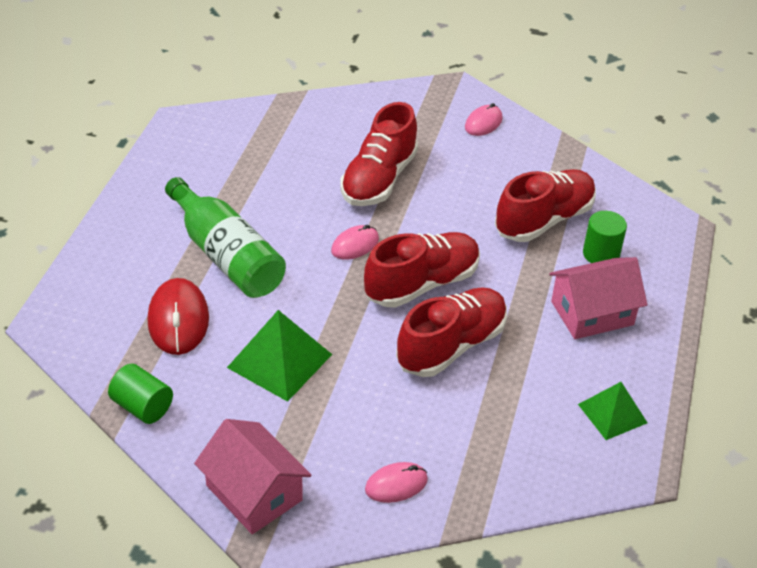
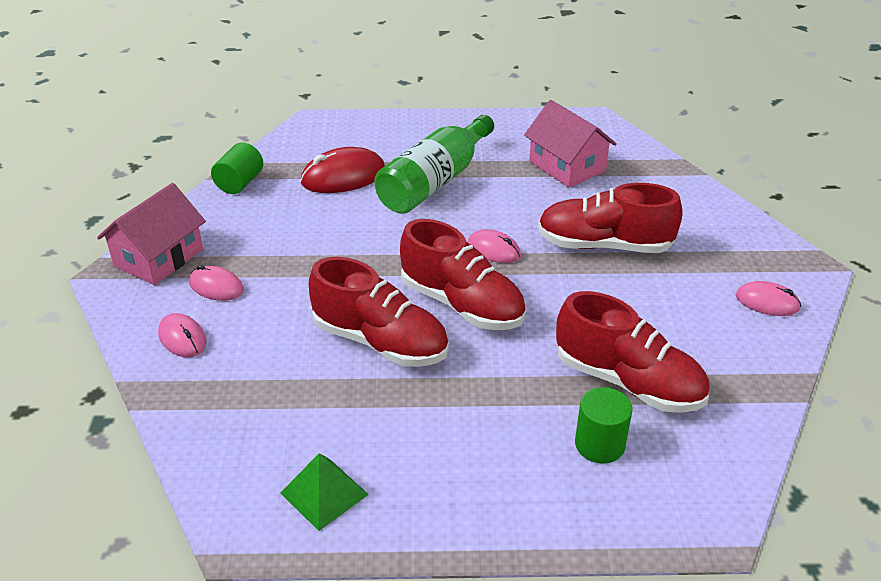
camera: 75 degrees right, 5 degrees down
green pyramid [227,310,332,402] -> none
pink house [549,257,648,339] -> pink house moved to [524,100,617,188]
none -> pink mouse [189,265,244,301]

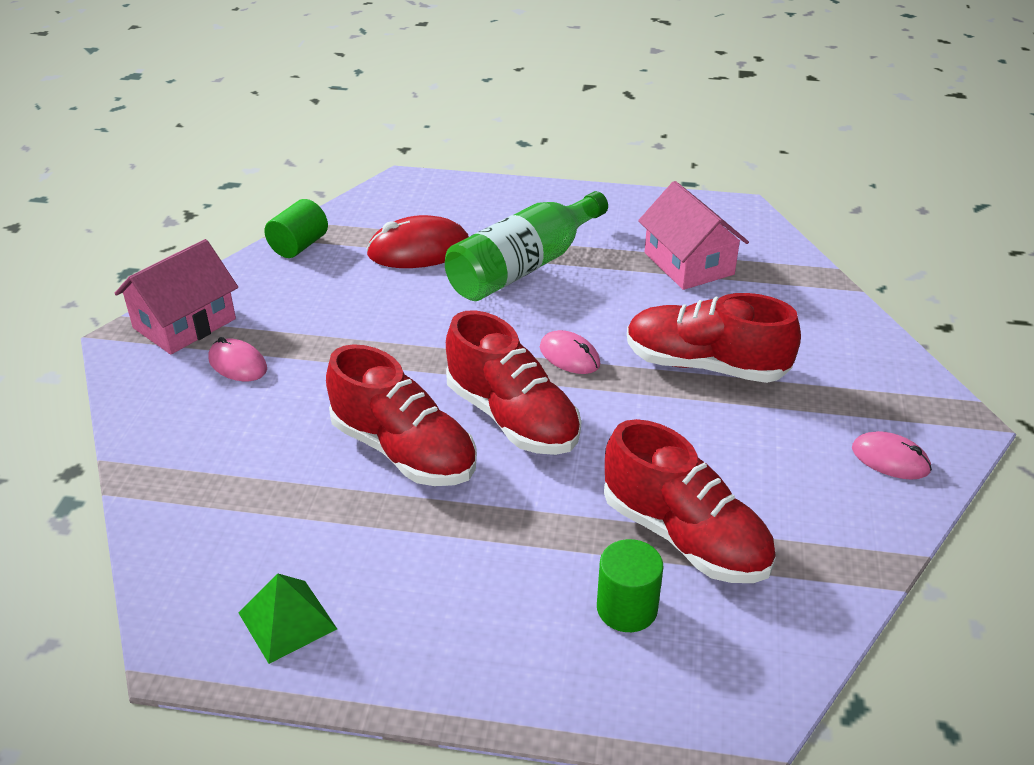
camera: 10 degrees right, 0 degrees up
pink mouse [158,313,206,357] -> none

